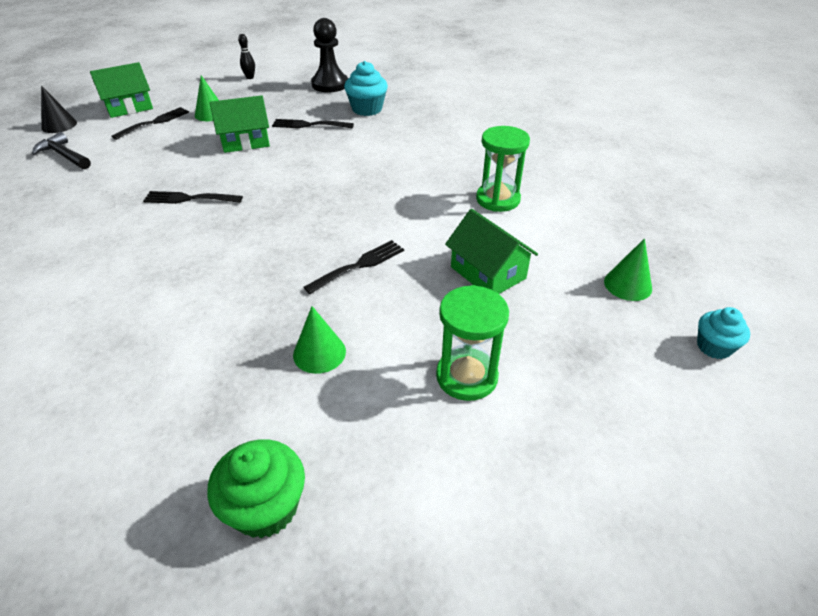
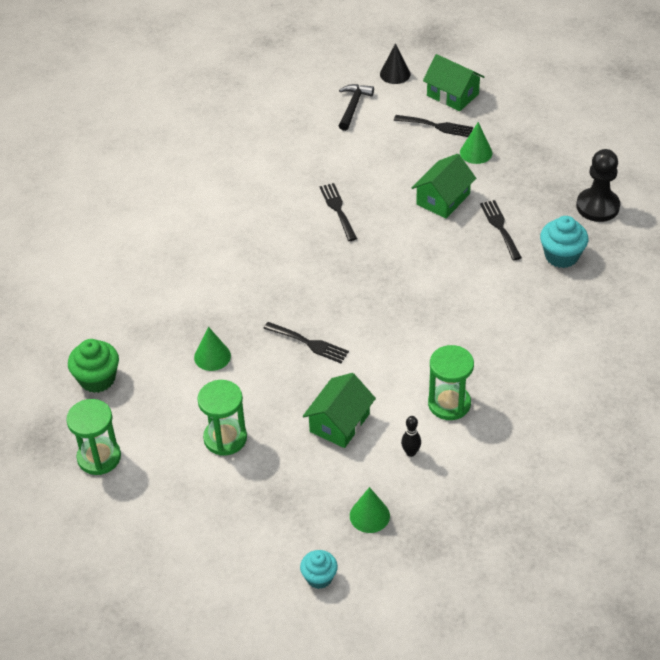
camera: 70 degrees right, 5 degrees up
green house [210,95,270,153] -> green house turned 75 degrees clockwise [412,154,476,219]
black bowling pin [238,34,255,79] -> black bowling pin moved to [401,416,421,457]
none -> green hourglass [66,399,121,475]

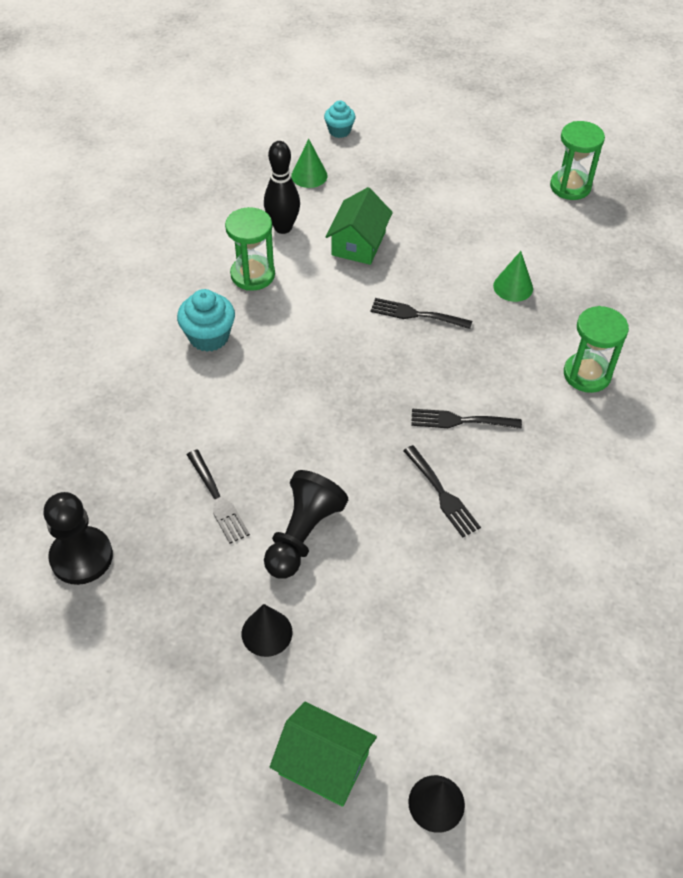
camera: 165 degrees right, 5 degrees up
green cupcake [68,339,119,393] -> none
green hourglass [197,380,247,456] -> green hourglass moved to [564,306,629,393]
black hammer [339,84,374,131] -> none
black fork [394,115,473,137] -> black fork moved to [411,409,522,429]
black bowling pin [401,416,421,457] -> black bowling pin [264,141,300,234], size x1.85
green house [412,154,476,219] -> black pawn [264,470,348,579]
green cone [460,122,492,164] -> black cone [242,604,292,657]
turquoise cupcake [540,216,588,268] -> turquoise cupcake moved to [177,289,235,352]

